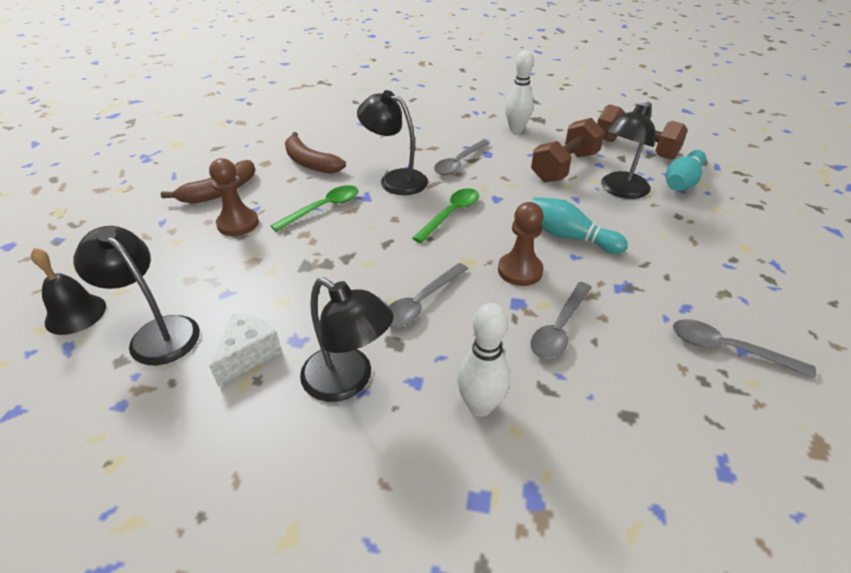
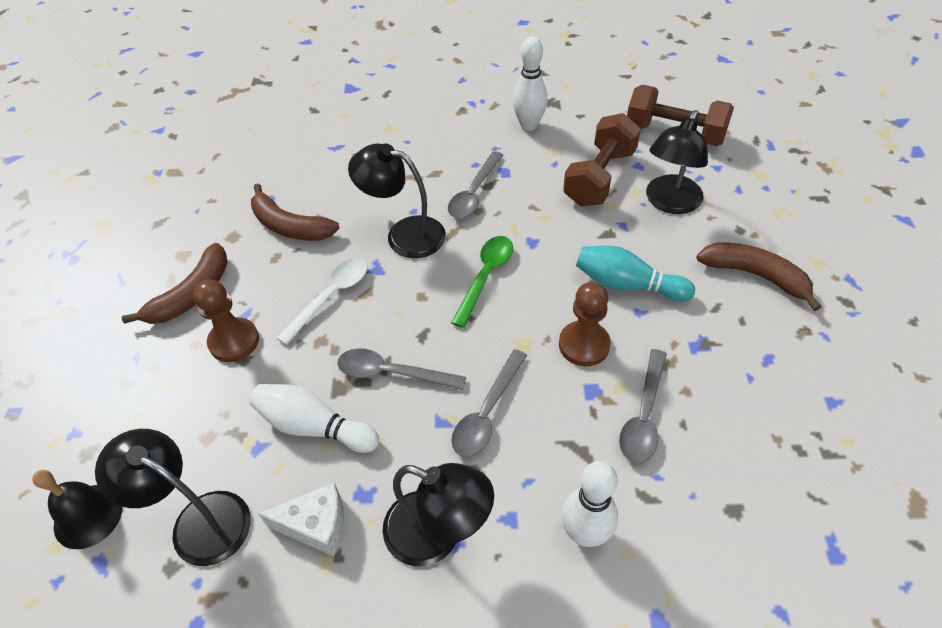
camera: 10 degrees left, 10 degrees up
white cheese [209,313,282,386] -> white cheese turned 75 degrees clockwise [258,482,344,557]
green spoon [271,185,358,232] -> white spoon [276,258,367,345]
turquoise bowling pin [665,150,706,191] -> none
grey spoon [673,319,816,378] -> grey spoon moved to [337,348,466,390]
none -> white bowling pin [249,384,379,453]
none -> brown banana [697,243,821,311]

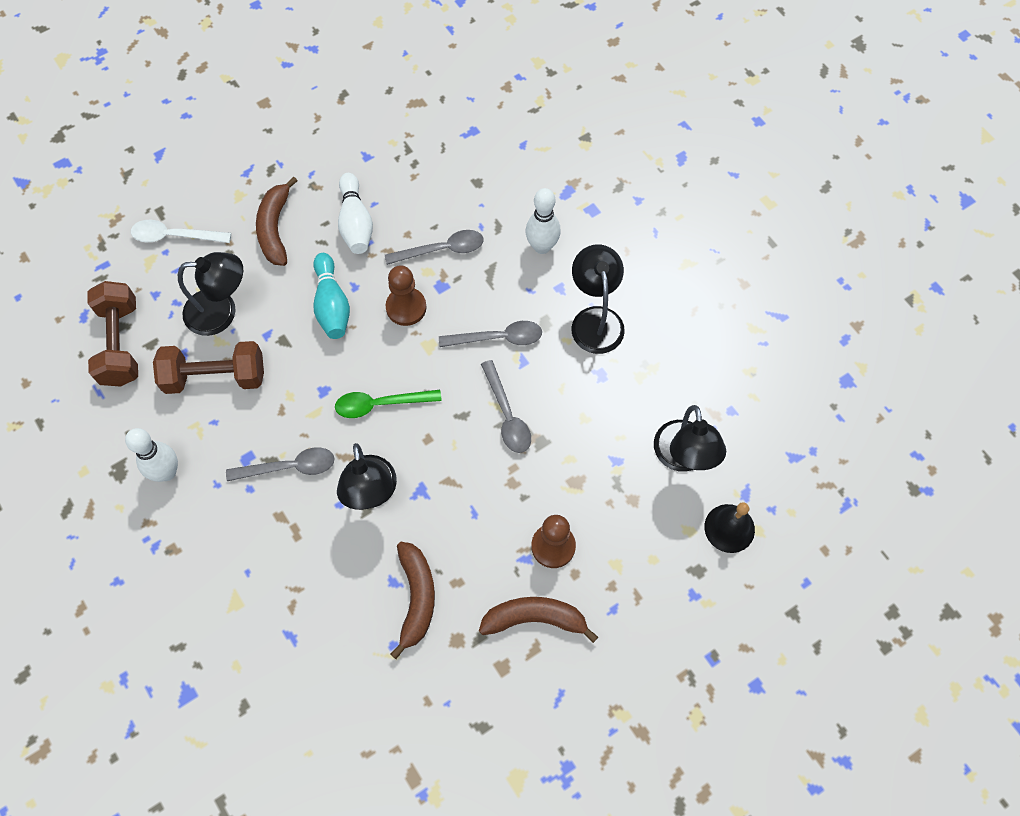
camera: 125 degrees left, 15 degrees up
white bowling pin [249,384,379,453] -> white bowling pin moved to [338,173,373,254]
white cheese [258,482,344,557] -> none
white spoon [276,258,367,345] -> white spoon moved to [131,220,231,243]

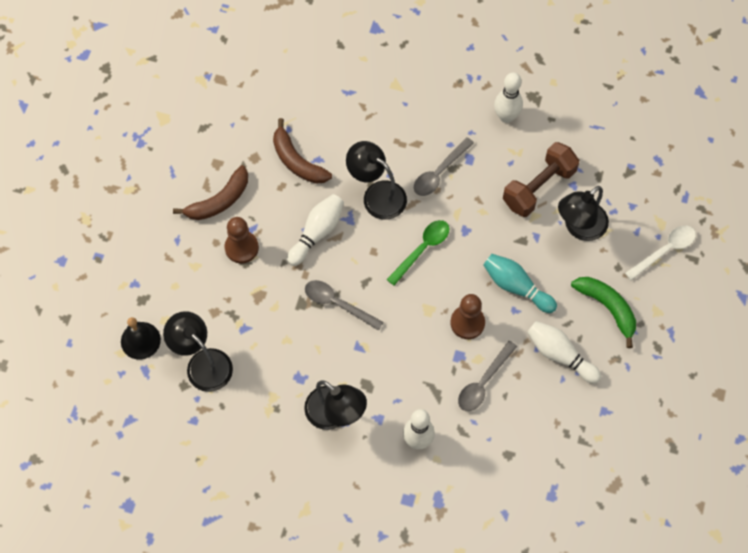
camera: 140 degrees right, 0 degrees up
brown dumbbell [87,281,138,387] -> none
brown banana [256,176,297,266] -> green banana [571,277,636,348]
grey spoon [439,321,542,347] -> none
none -> white bowling pin [287,194,344,266]

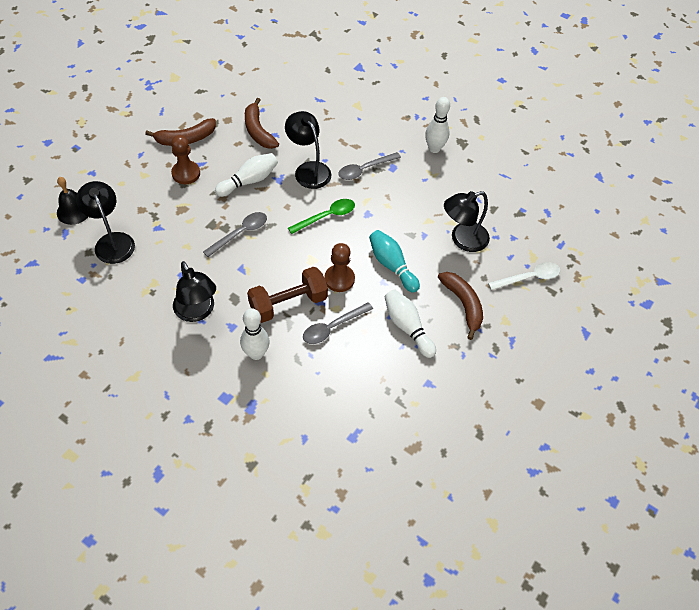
camera: 15 degrees right, 10 degrees down
grey spoon [305,280,383,331] -> grey spoon turned 90 degrees clockwise [203,212,267,257]
brown dumbbell [503,142,579,217] -> brown dumbbell moved to [247,266,328,323]
green banana [571,277,636,348] -> brown banana [438,272,483,340]

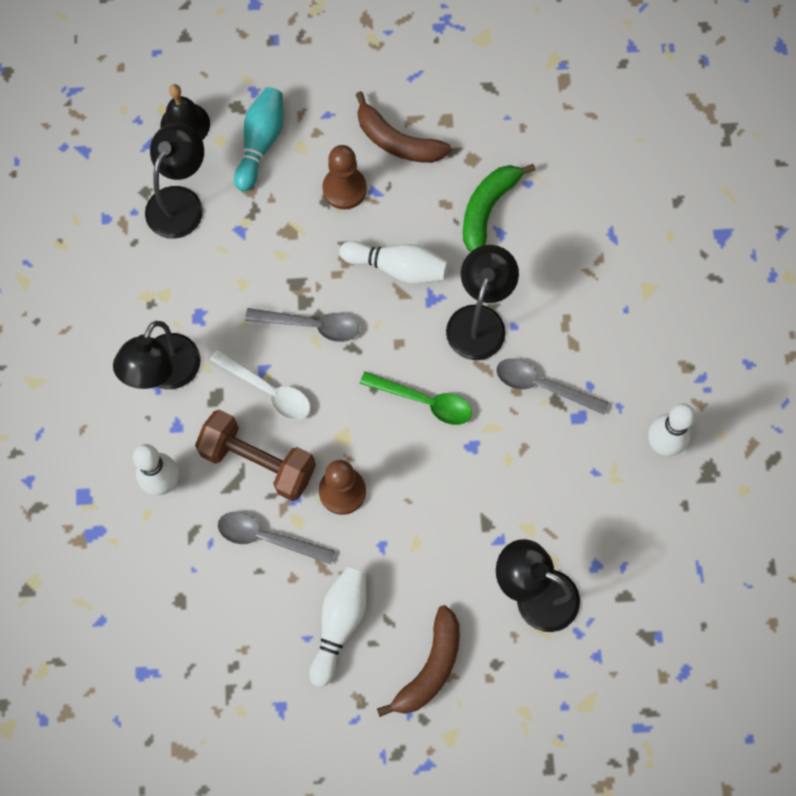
camera: 55 degrees right, 15 degrees up
brown banana [245,98,279,149] -> green banana [463,164,535,252]
turquoise bowling pin [369,230,420,293] -> turquoise bowling pin moved to [234,87,284,191]
white spoon [488,262,560,290] -> white spoon moved to [210,349,310,420]

